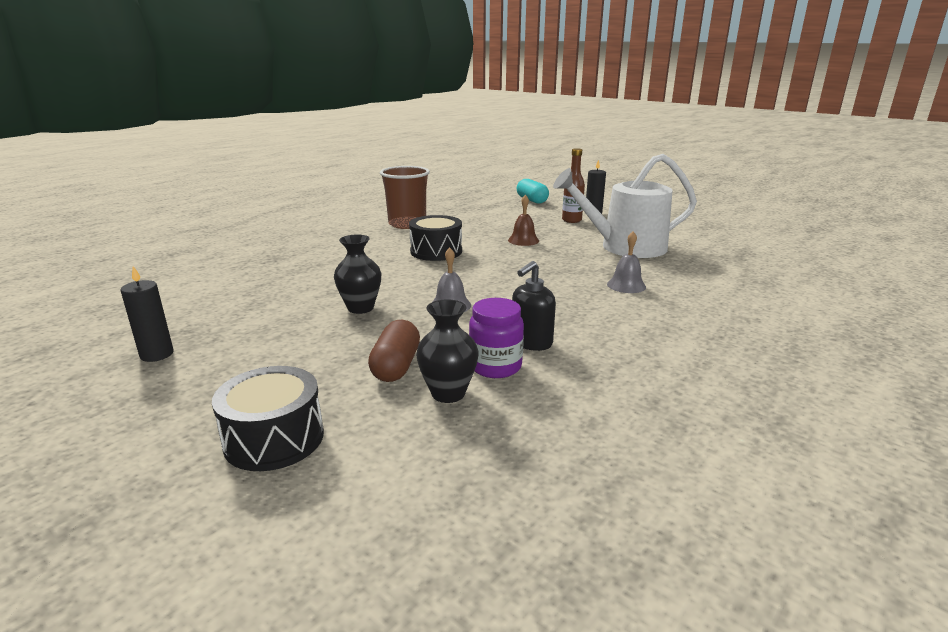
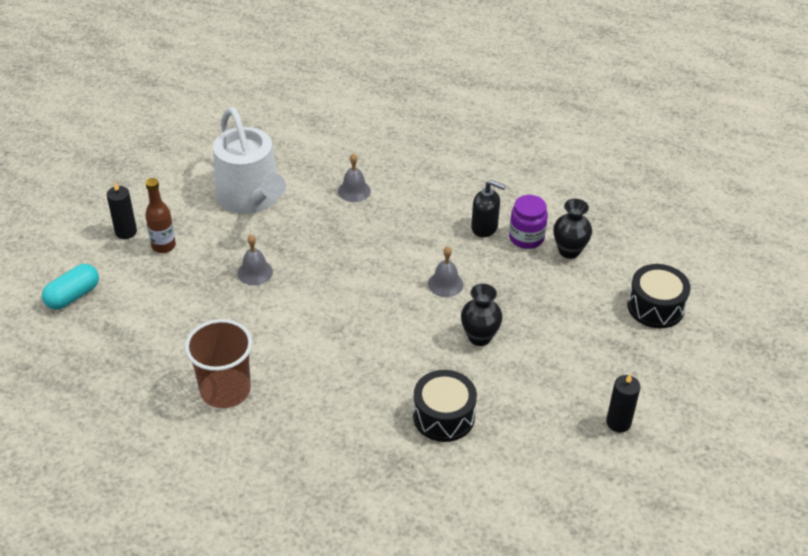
camera: 110 degrees left, 20 degrees up
brown capsule [368,320,420,382] -> none
black drum [409,215,462,261] -> black drum moved to [413,370,477,442]
brown bell [508,195,539,246] -> grey bell [238,235,273,285]

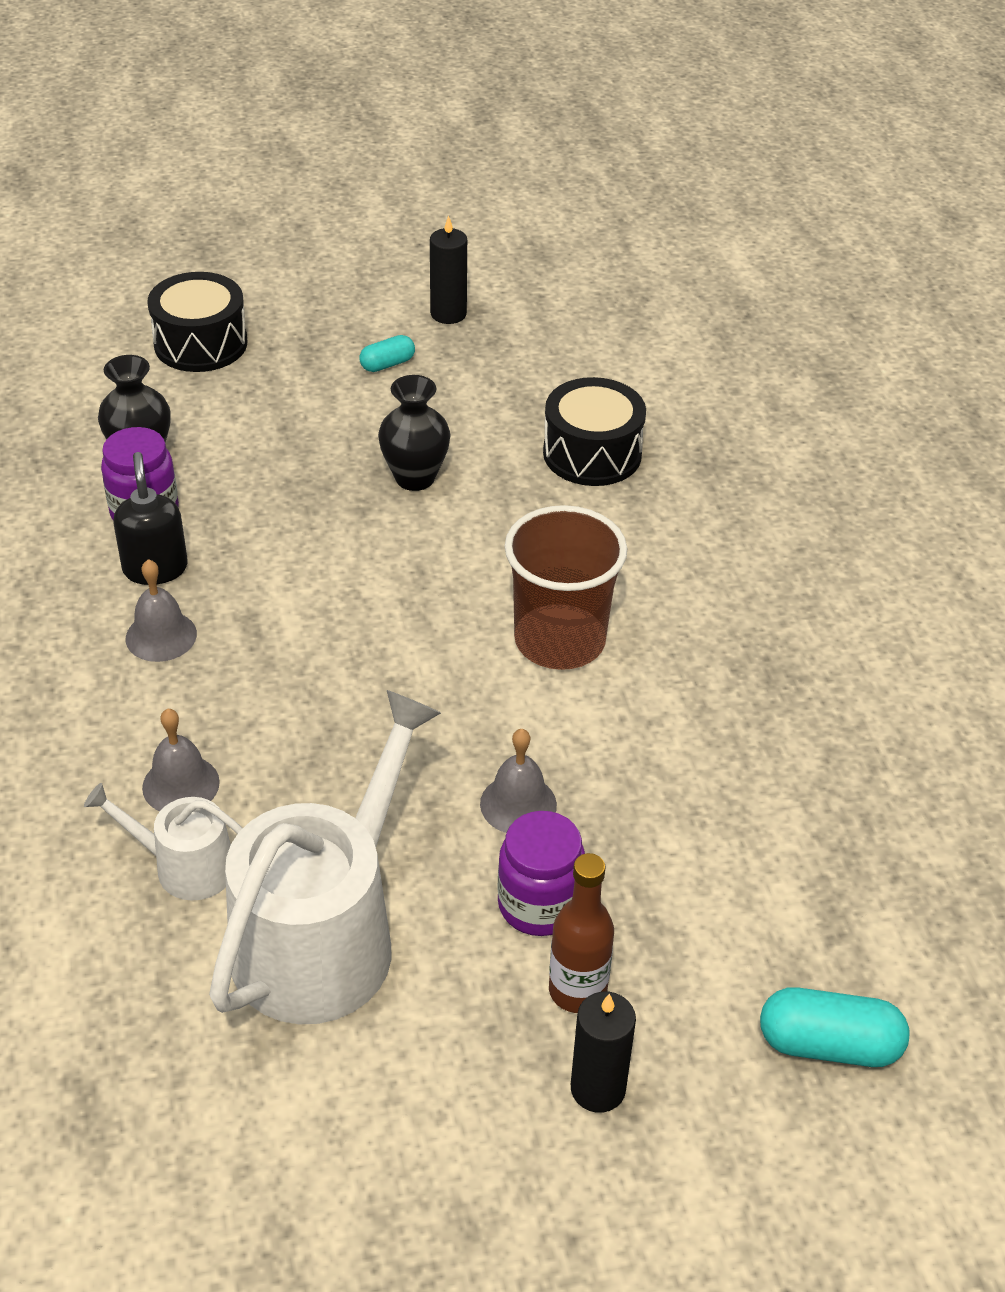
camera: 125 degrees left, 0 degrees up
brown cup [185,319,252,408] -> brown cup moved to [505,505,627,670]
grey bell [428,246,464,297] -> grey bell moved to [126,559,197,662]
none -> white watering can [84,783,243,901]
none -> turquoise capsule [360,335,415,372]
none -> purple jar [497,811,585,936]

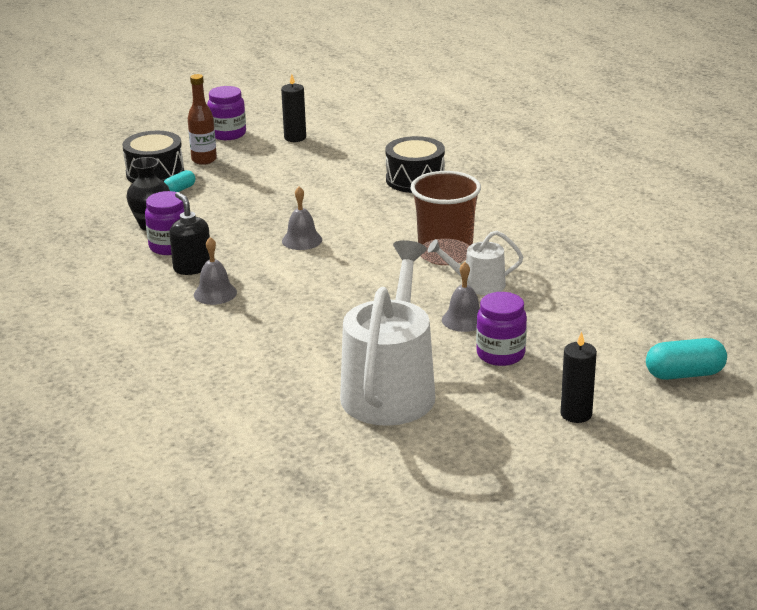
camera: 15 degrees left, 15 degrees down
white watering can [84,783,243,901] -> white watering can moved to [428,231,523,295]
grey bell [142,709,220,811] -> grey bell moved to [282,186,322,250]
turquoise capsule [360,335,415,372] -> turquoise capsule moved to [164,170,195,192]
black vase [378,375,450,491] -> none
brown bottle [549,853,614,1013] -> brown bottle moved to [188,74,217,165]
none -> purple jar [207,86,246,140]

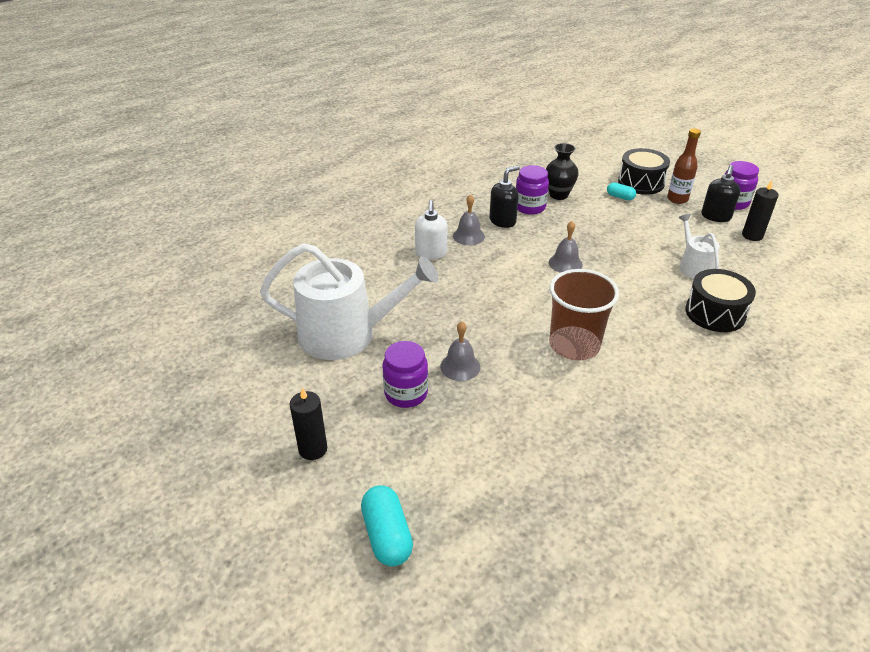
camera: 80 degrees right, 10 degrees up
white watering can [428,231,523,295] -> white watering can moved to [679,214,720,279]
none -> white soap dispenser [415,200,447,260]
none -> black soap dispenser [701,165,740,222]

